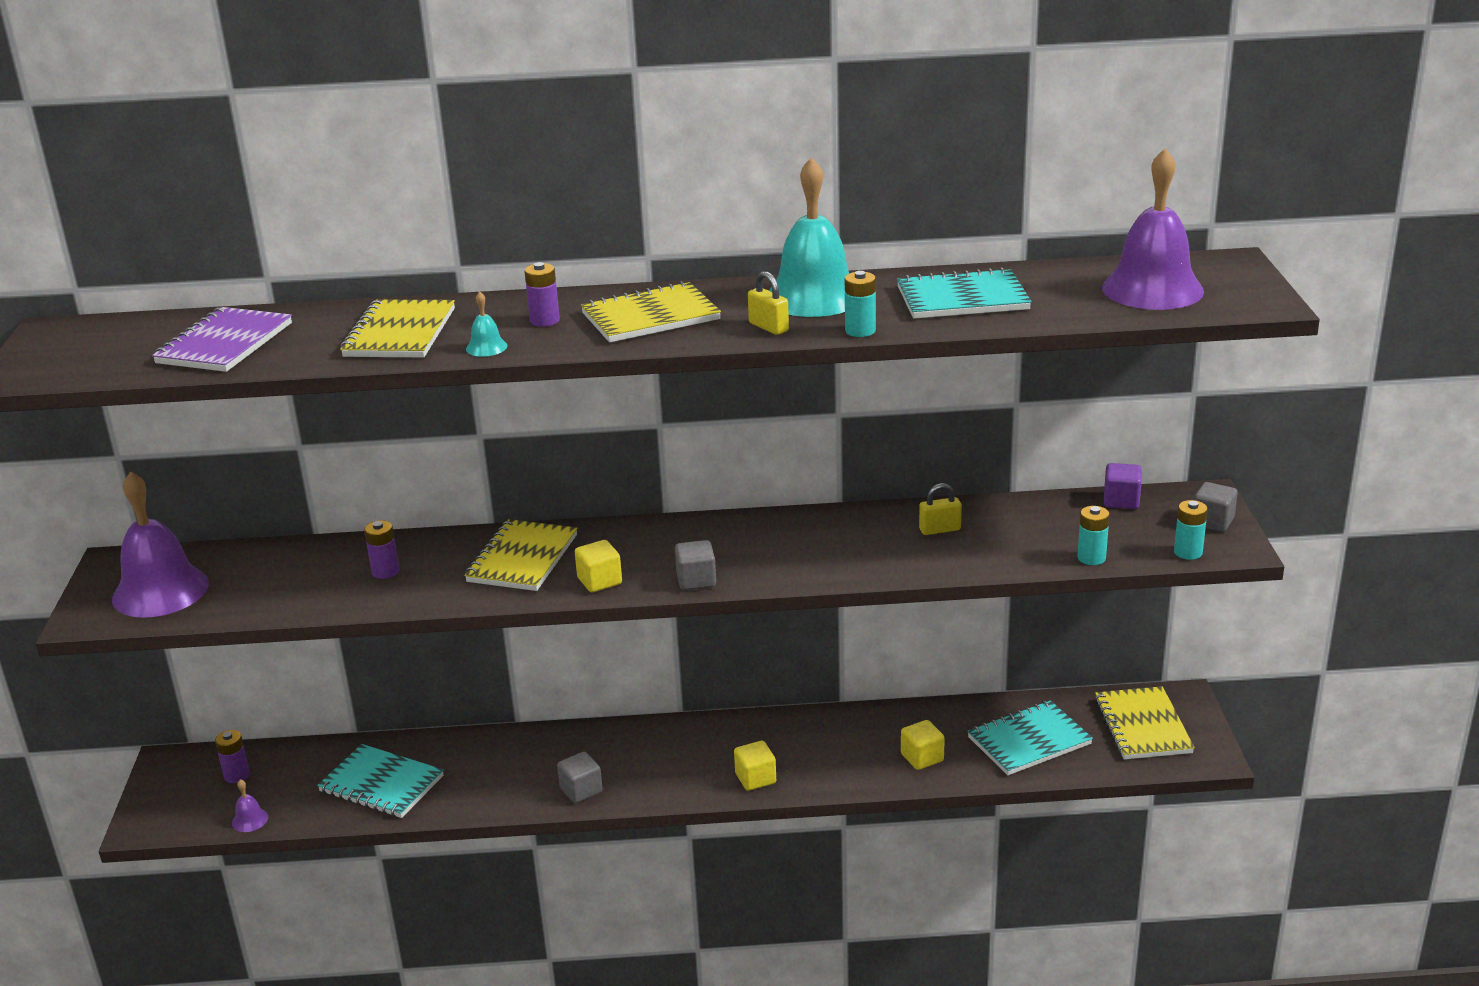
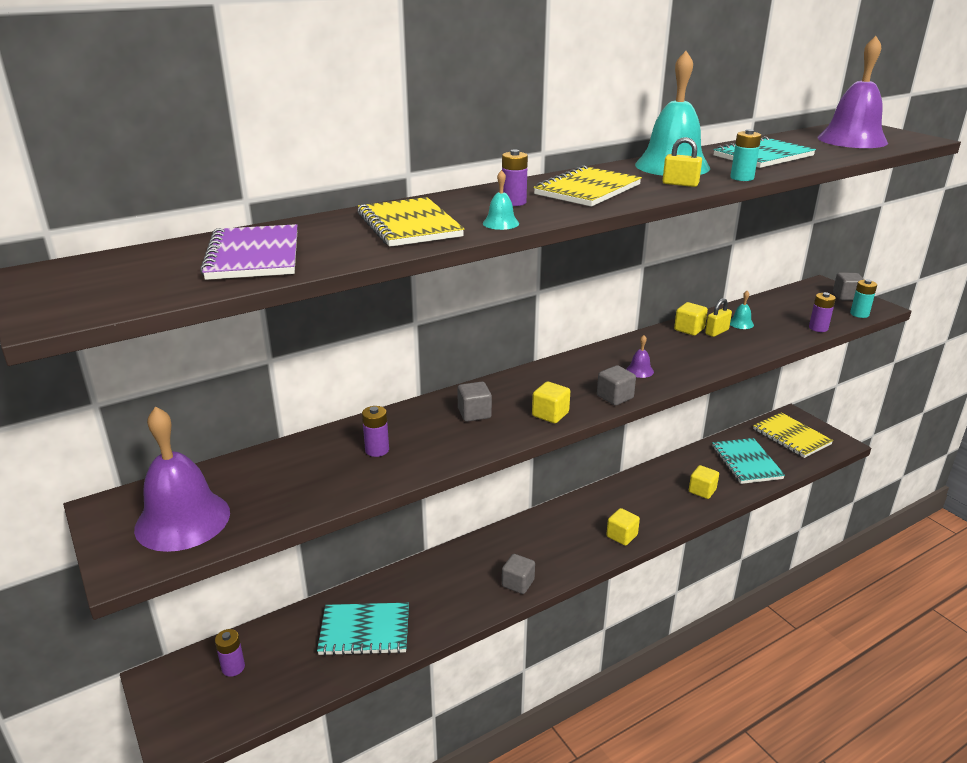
camera: 30 degrees left, 0 degrees up
purple bell [232,779,268,832] -> purple bell moved to [626,335,654,378]
yellow notebook [464,519,577,591] -> grey cube [457,382,492,422]
turquoise notebook [967,700,1093,775] -> turquoise notebook turned 45 degrees counterclockwise [712,438,785,484]
turquoise battery [1077,506,1110,565] -> purple battery [809,292,836,332]
purple cube [1104,463,1142,509] -> none
none -> yellow cube [674,302,708,336]
none -> turquoise bell [730,291,754,329]

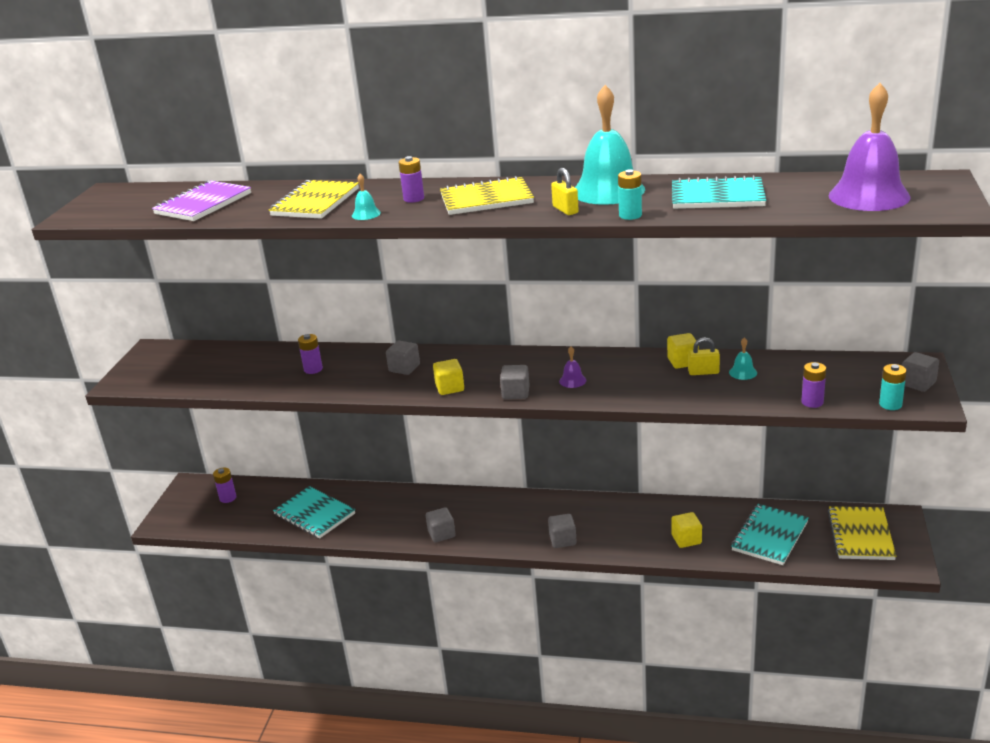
camera: 45 degrees right, 0 degrees up
purple bell [134,406,230,552] -> none
yellow cube [606,508,640,546] -> grey cube [548,514,577,548]

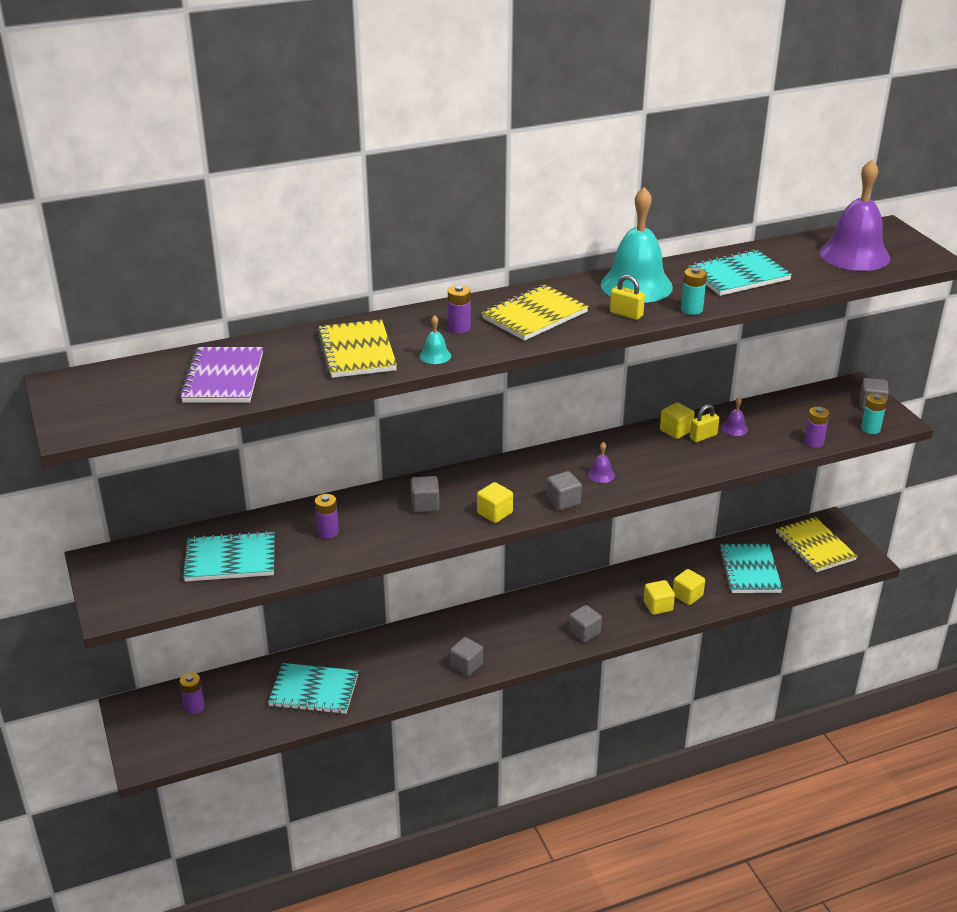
camera: 35 degrees left, 5 degrees up
turquoise bell [729,337,757,380] -> purple bell [722,397,748,436]
none -> turquoise notebook [183,531,275,582]
none -> yellow cube [644,580,675,615]

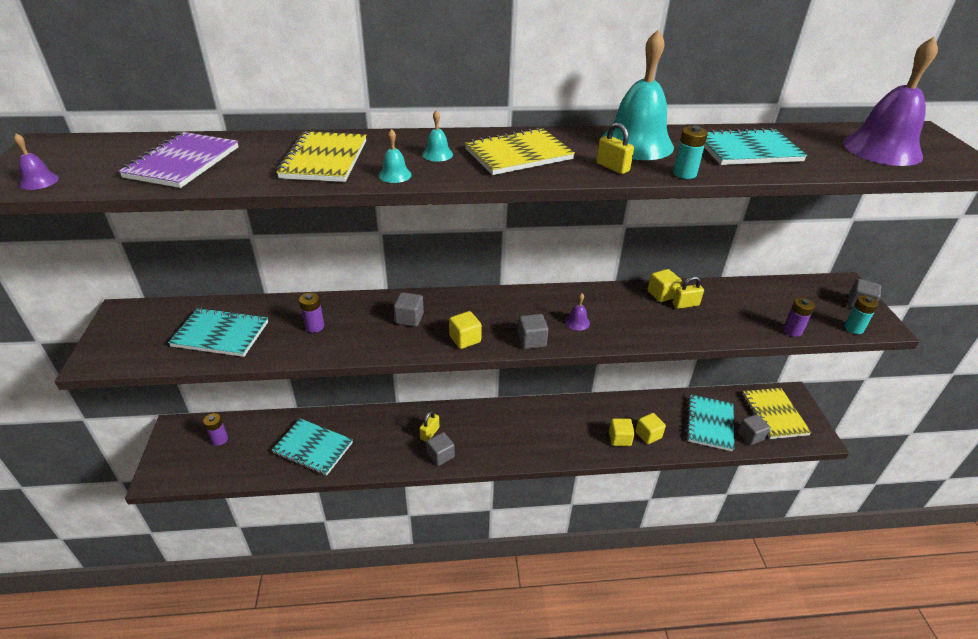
camera: 15 degrees right, 5 degrees up
purple battery [448,285,471,333] -> turquoise bell [422,110,453,162]
grey cube [569,605,602,643] -> grey cube moved to [738,414,770,445]
purple bell [722,397,748,436] -> purple bell moved to [14,133,59,190]
none -> yellow padlock [419,410,439,442]

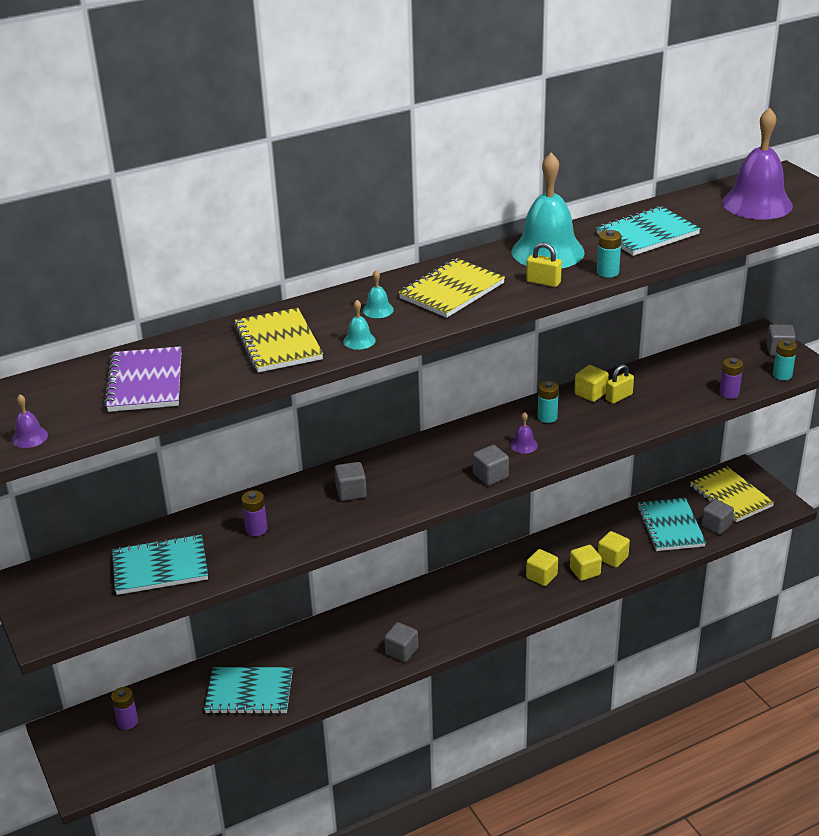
camera: 20 degrees left, 5 degrees down
yellow padlock [419,410,439,442] -> none
yellow cube [449,311,482,349] -> yellow cube moved to [526,549,558,586]
none -> turquoise battery [538,381,559,423]

